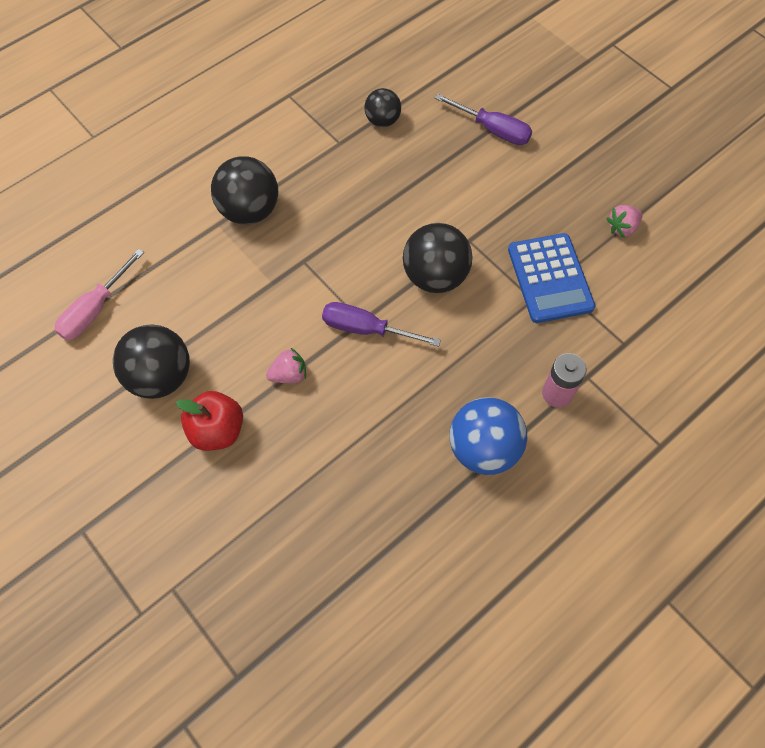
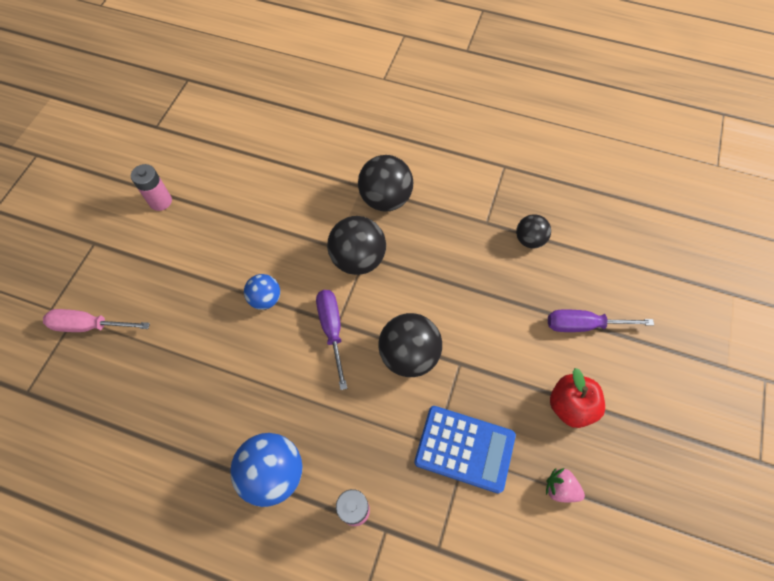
camera: 60 degrees right, 0 degrees up
pink screwdriver [55,249,144,340] -> pink screwdriver moved to [43,309,150,332]
black ball [113,324,190,399] -> black ball moved to [327,216,386,275]
red apple [176,391,243,451] -> red apple moved to [550,368,605,428]
pink strawberry [266,347,306,383] -> blue ball [244,274,280,310]
purple screwdriver [435,94,532,145] -> purple screwdriver turned 90 degrees clockwise [548,309,654,332]
blue calculator [508,233,595,323] -> blue calculator turned 120 degrees counterclockwise [414,406,516,494]
none -> pink battery [131,164,172,211]

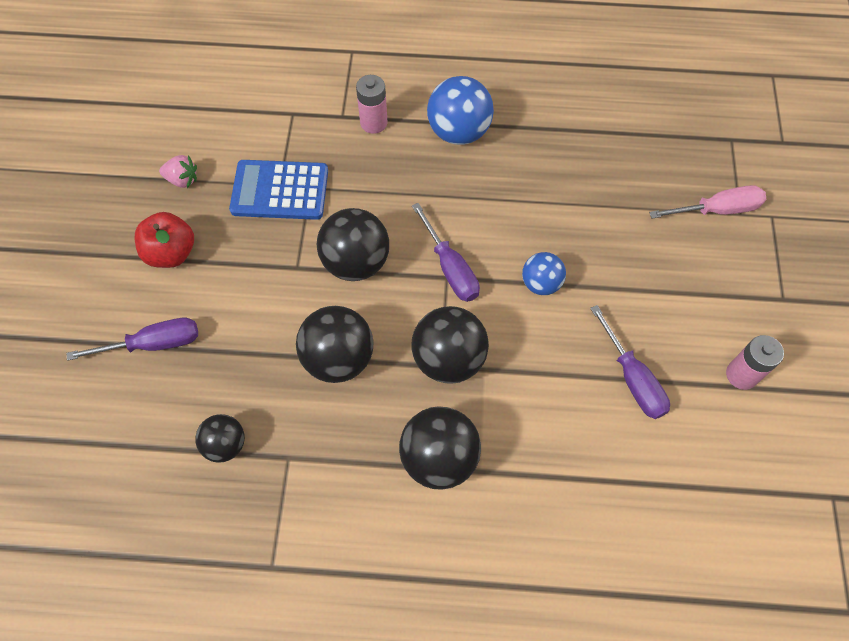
camera: 165 degrees right, 0 degrees up
none -> black ball [296,306,374,383]
none -> purple screwdriver [590,305,670,419]

